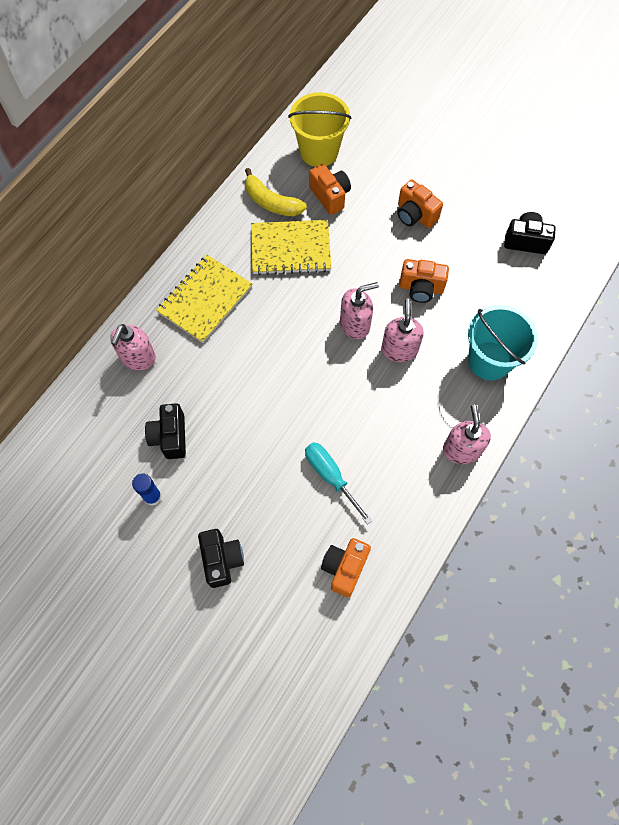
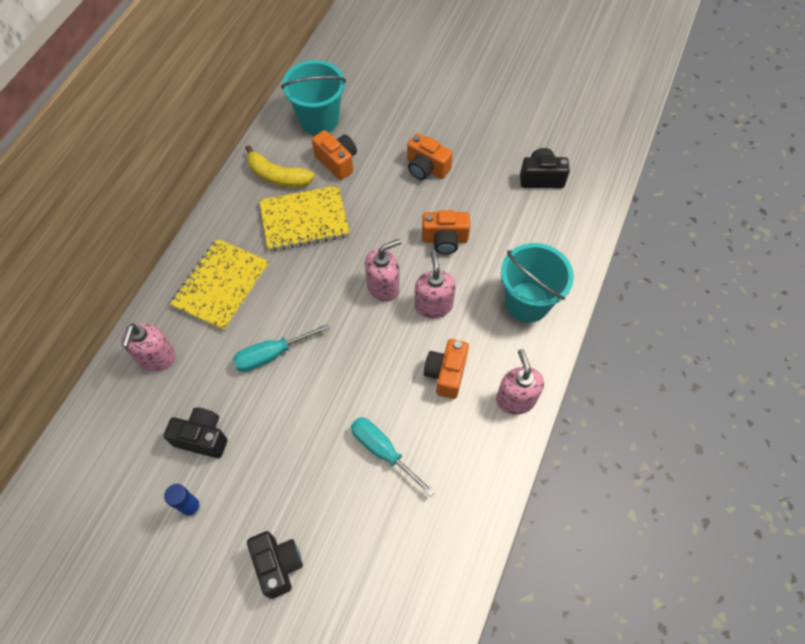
camera: 10 degrees left, 5 degrees down
black camera [145,403,186,459] -> black camera turned 120 degrees clockwise [164,407,228,458]
yellow bucket [288,92,351,167] -> turquoise bucket [281,60,346,135]
orange camera [321,538,371,598] -> orange camera moved to [424,339,469,399]
none -> turquoise screwdriver [233,324,330,372]

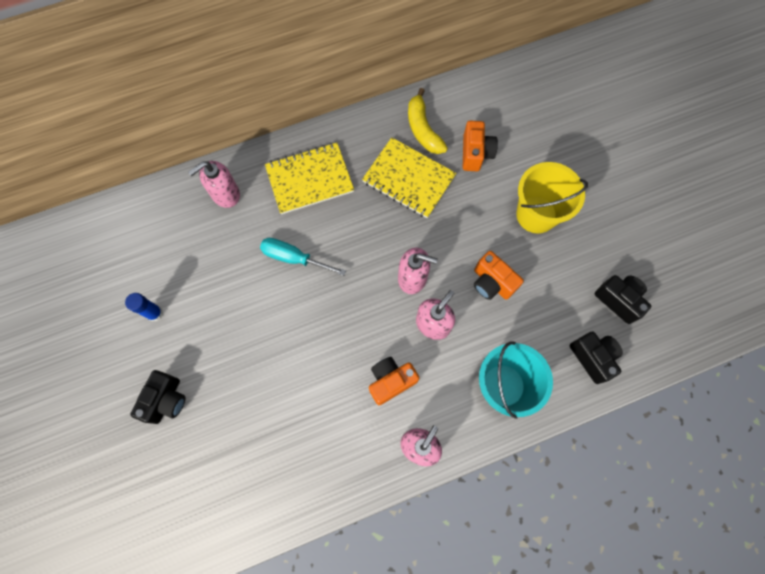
camera: 45 degrees right, 10 degrees up
black camera [164,407,228,458] -> black camera moved to [570,331,623,384]
turquoise bucket [281,60,346,135] -> none
turquoise screwdriver [351,417,435,497] -> none
orange camera [407,133,453,180] -> yellow bucket [516,162,588,233]

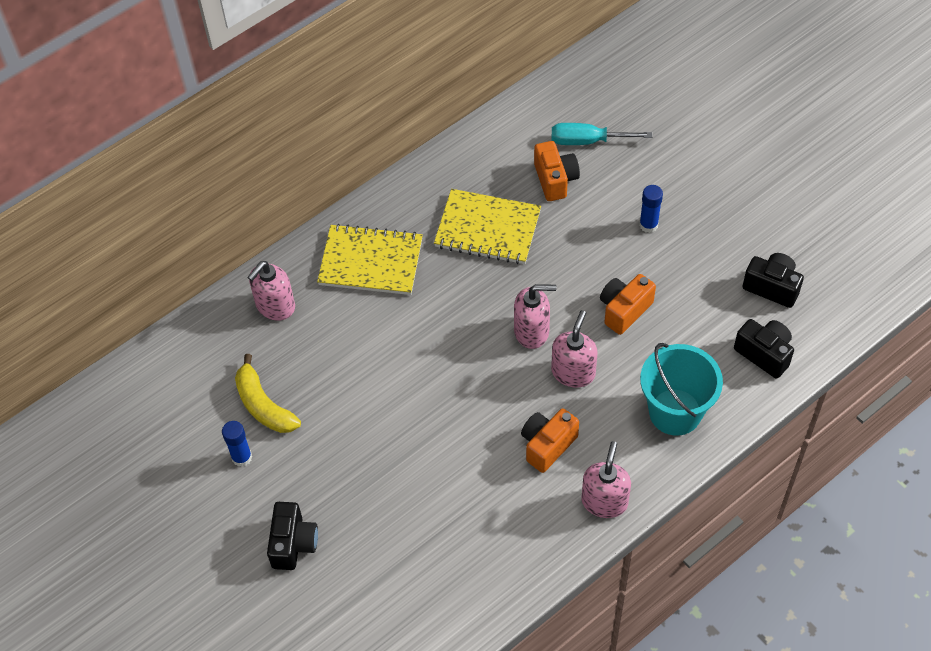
camera: 15 degrees left, 15 degrees down
turquoise screwdriver [260,238,346,276] -> turquoise screwdriver moved to [552,123,652,145]
yellow notebook [265,143,354,214] -> yellow notebook turned 45 degrees clockwise [317,224,423,295]
yellow banana [408,88,448,154] -> yellow banana moved to [235,354,301,433]
orange camera [474,251,524,300] -> orange camera turned 105 degrees clockwise [600,274,656,335]
yellow bucket [516,162,588,233] -> blue glue stick [639,185,663,233]

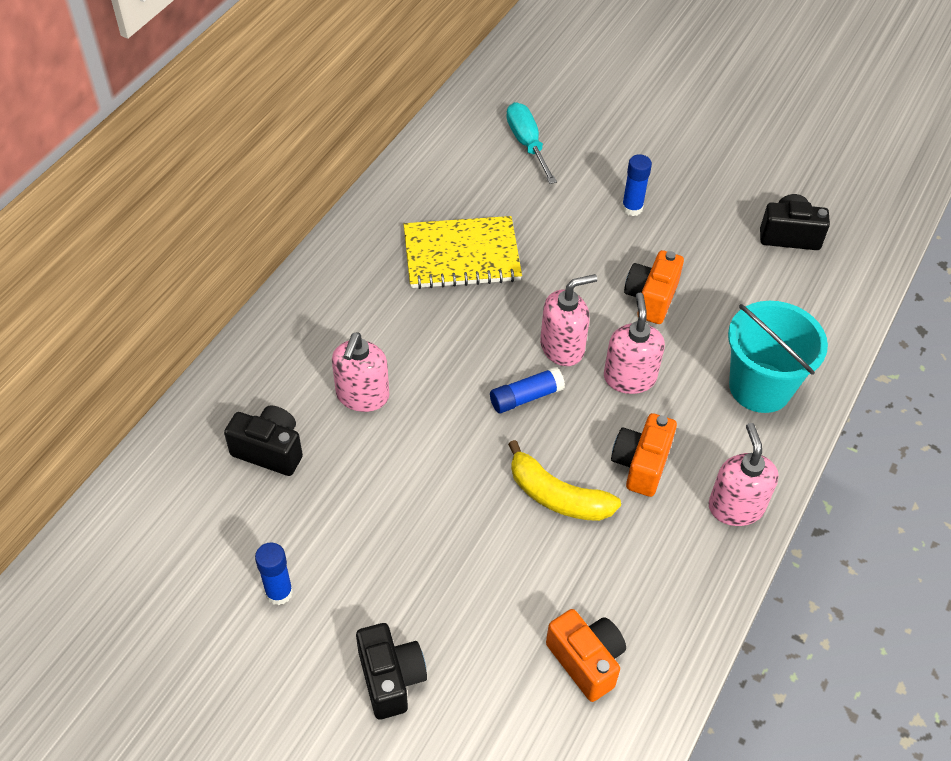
camera: 25 degrees left, 5 degrees down
yellow banana [235,354,301,433] -> yellow banana moved to [508,440,621,521]
pink soap dispenser [247,261,295,321] -> pink soap dispenser moved to [332,332,389,412]
yellow notebook [317,224,423,295] -> none
orange camera [534,141,580,201] -> orange camera moved to [546,609,626,702]
turquoise screwdriver [552,123,652,145] -> turquoise screwdriver turned 90 degrees clockwise [506,102,557,184]
black camera [734,319,794,378] -> black camera moved to [224,406,303,476]
none -> blue glue stick [490,367,565,413]

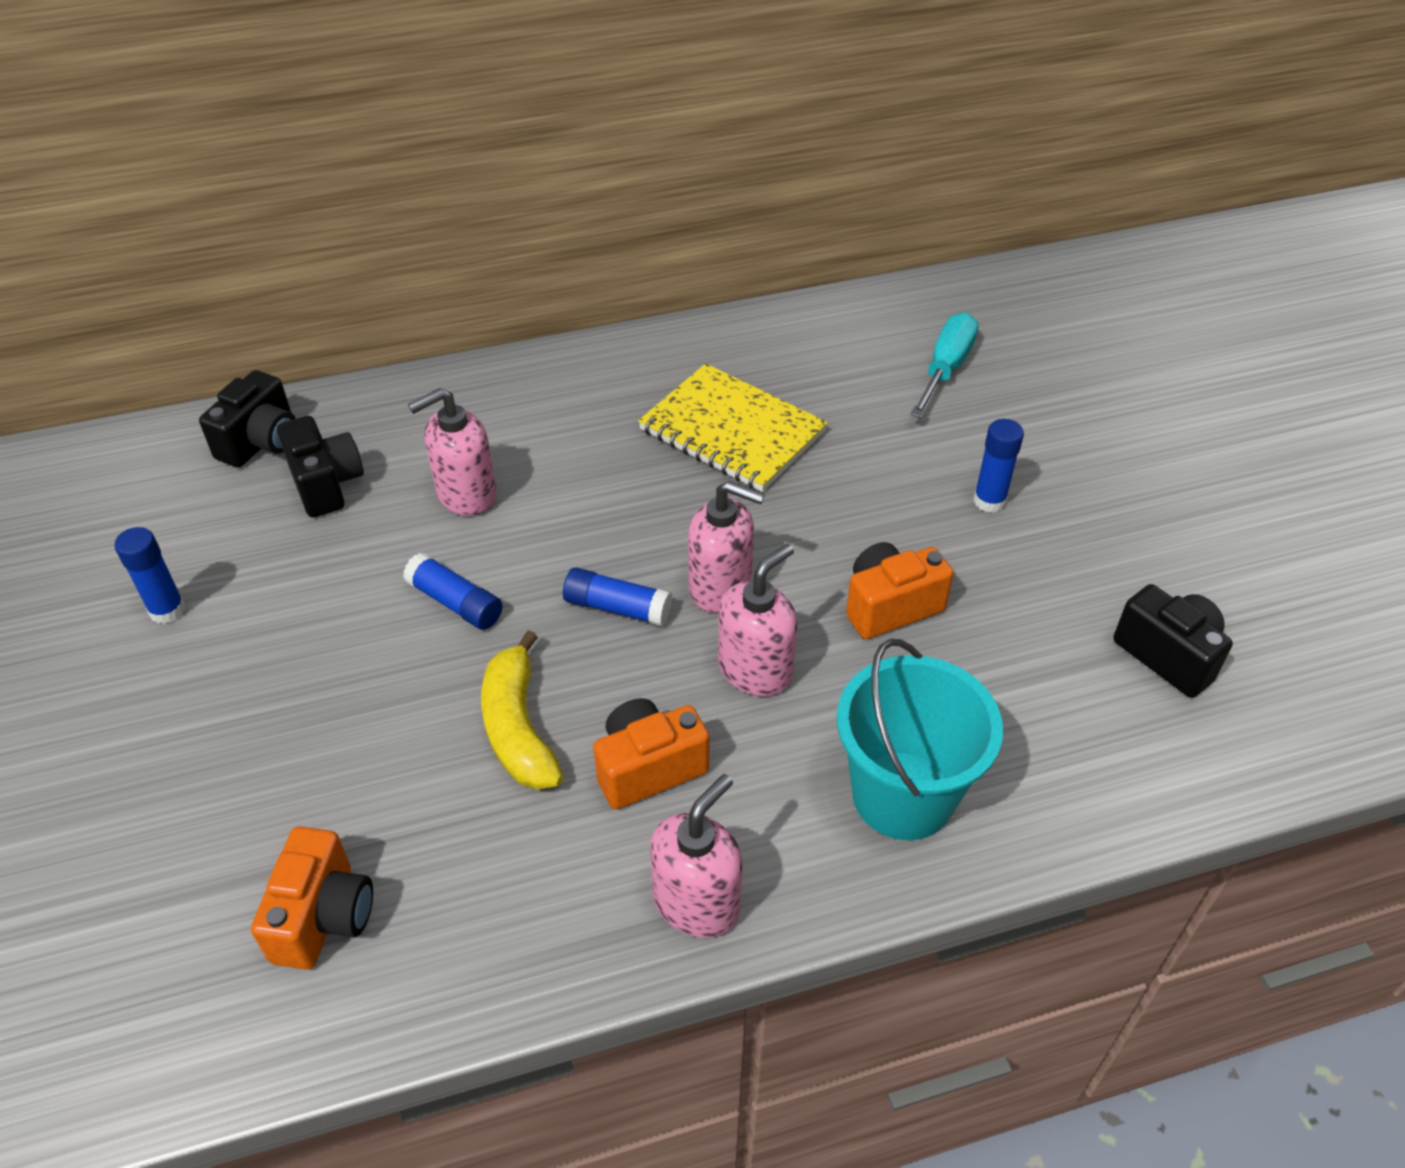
camera: 45 degrees right, 5 degrees down
black camera [356,623,427,719] -> black camera moved to [199,370,296,468]
none -> blue glue stick [403,553,503,630]

